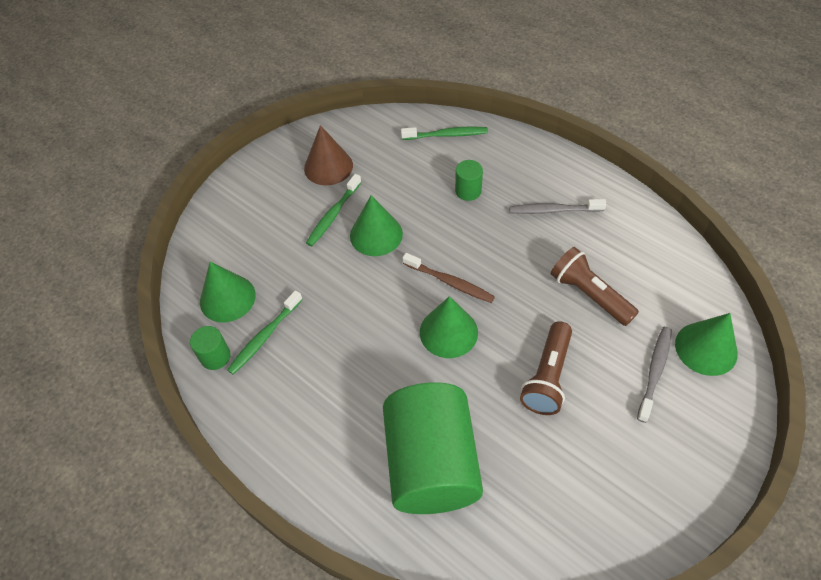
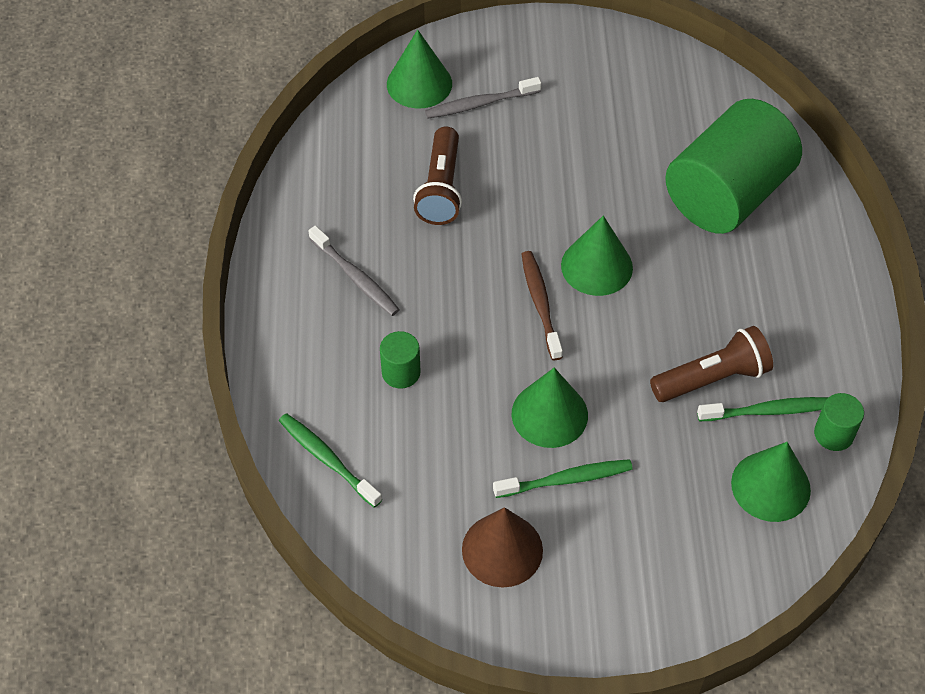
camera: 135 degrees left, 0 degrees up
brown flashlight [520,321,572,415] -> brown flashlight moved to [650,326,773,402]

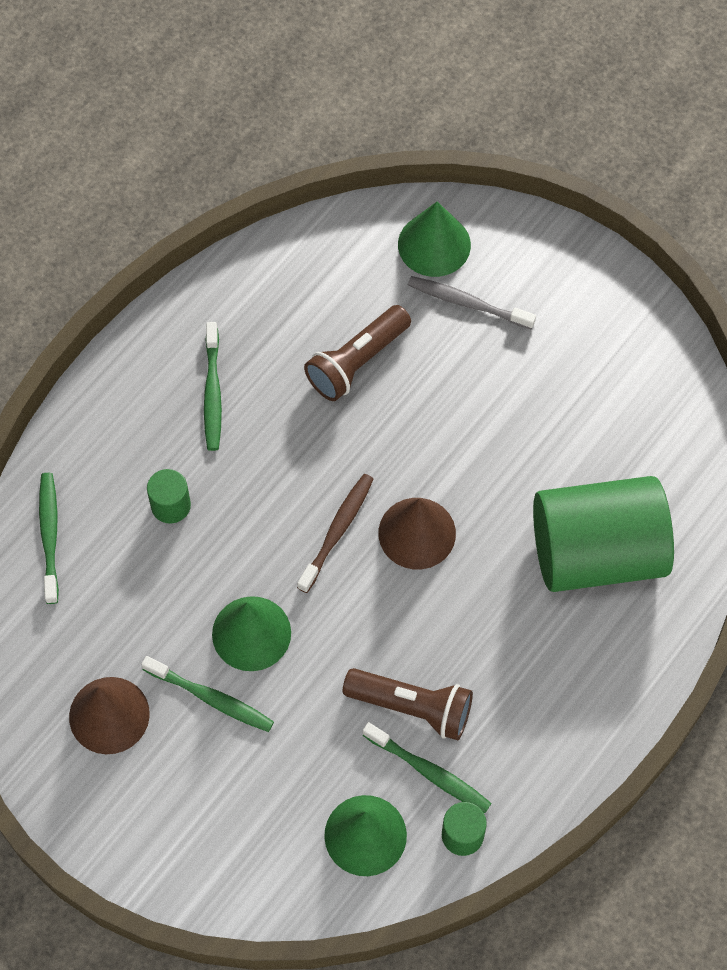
camera: 40 degrees right, 10 degrees up
grey toothbrush [308,225,400,316] -> green toothbrush [204,322,222,451]
green cone [561,216,633,296] -> brown cone [379,498,456,569]

